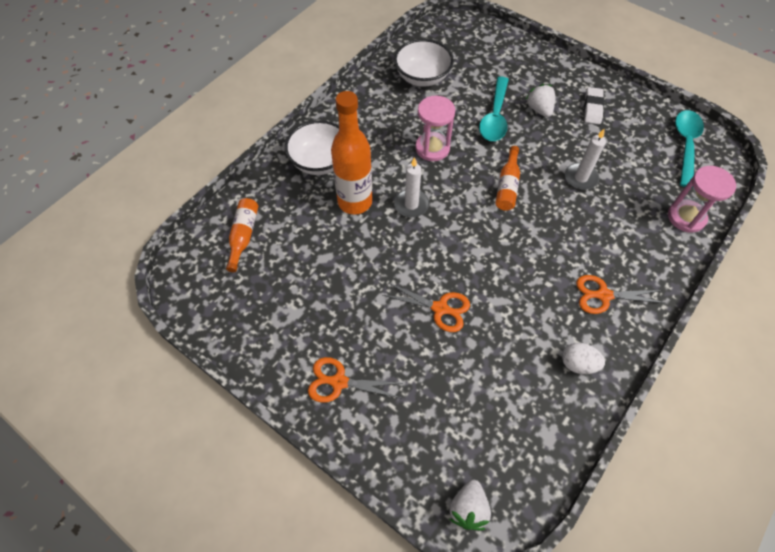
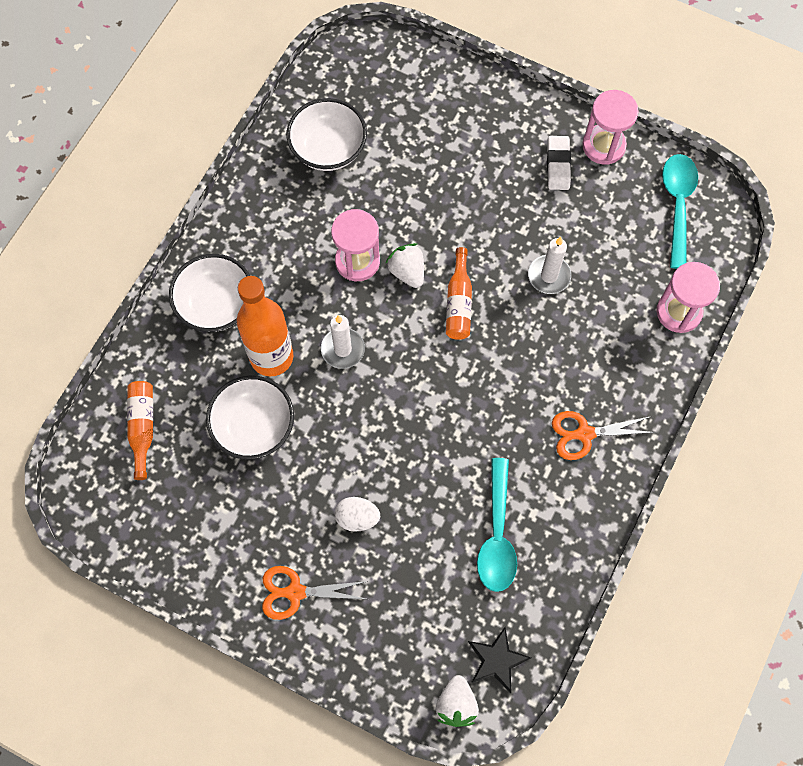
camera: 10 degrees left, 10 degrees up
orange scissors [383,282,470,332] -> none
turquoise spoon [479,77,509,141] -> turquoise spoon moved to [477,458,517,592]
white strawberry [526,84,555,117] -> white strawberry moved to [385,243,424,288]
white egg [562,343,605,374] -> white egg moved to [335,497,380,532]
none -> white bowl [206,375,294,460]
none -> black star [468,627,531,694]
none -> pink hourglass [582,90,639,165]

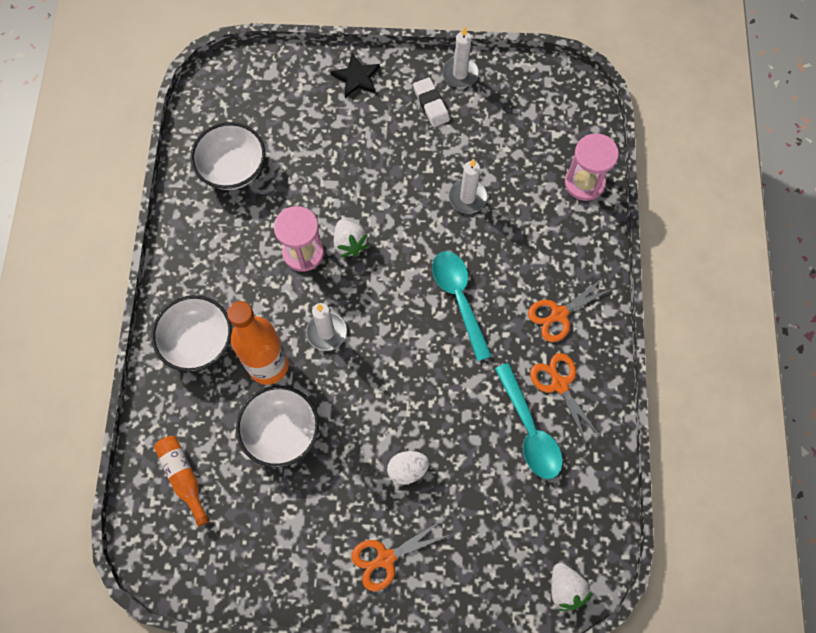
camera: 25 degrees left, 0 degrees up
white strawberry [385,243,424,288] -> white strawberry turned 150 degrees counterclockwise [334,219,369,257]
orange bottle [446,247,472,340] -> none
black star [468,627,531,694] -> black star moved to [331,53,380,98]
pink hourglass [582,90,639,165] -> white candle [442,27,479,88]
turquoise spoon [662,154,698,269] -> turquoise spoon moved to [432,251,492,361]
none -> orange scissors [530,353,600,443]

